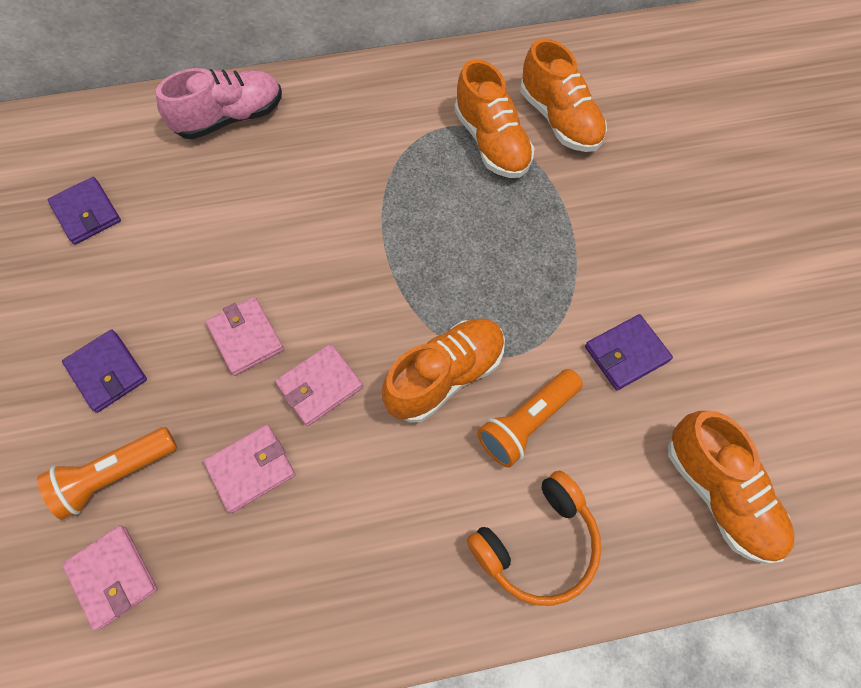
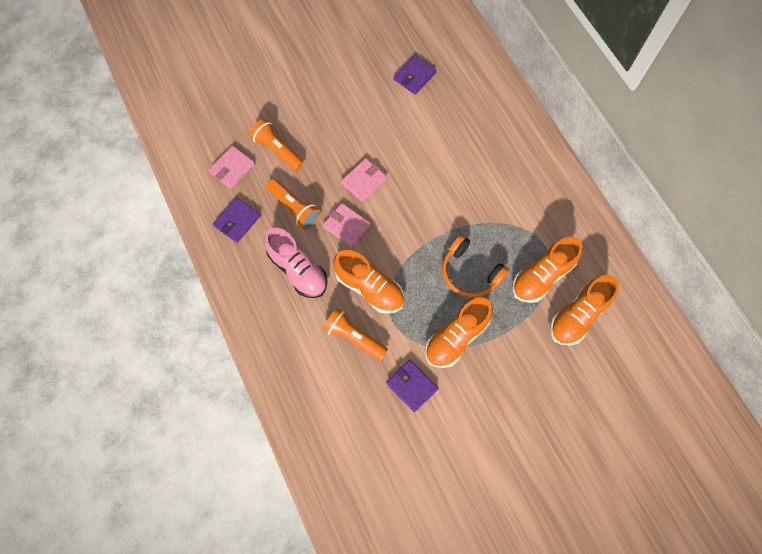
camera: 75 degrees right, 5 degrees up
purple wallet [62,330,147,413] -> purple wallet moved to [213,197,261,243]
pink shoe [156,68,282,140] -> pink shoe moved to [264,227,328,298]
pink wallet [203,425,295,513] -> orange flashlight [266,179,320,230]
orange headphones [467,471,601,606] -> orange headphones moved to [442,235,509,298]
orange shoe [668,411,795,564] -> orange shoe moved to [425,297,493,368]

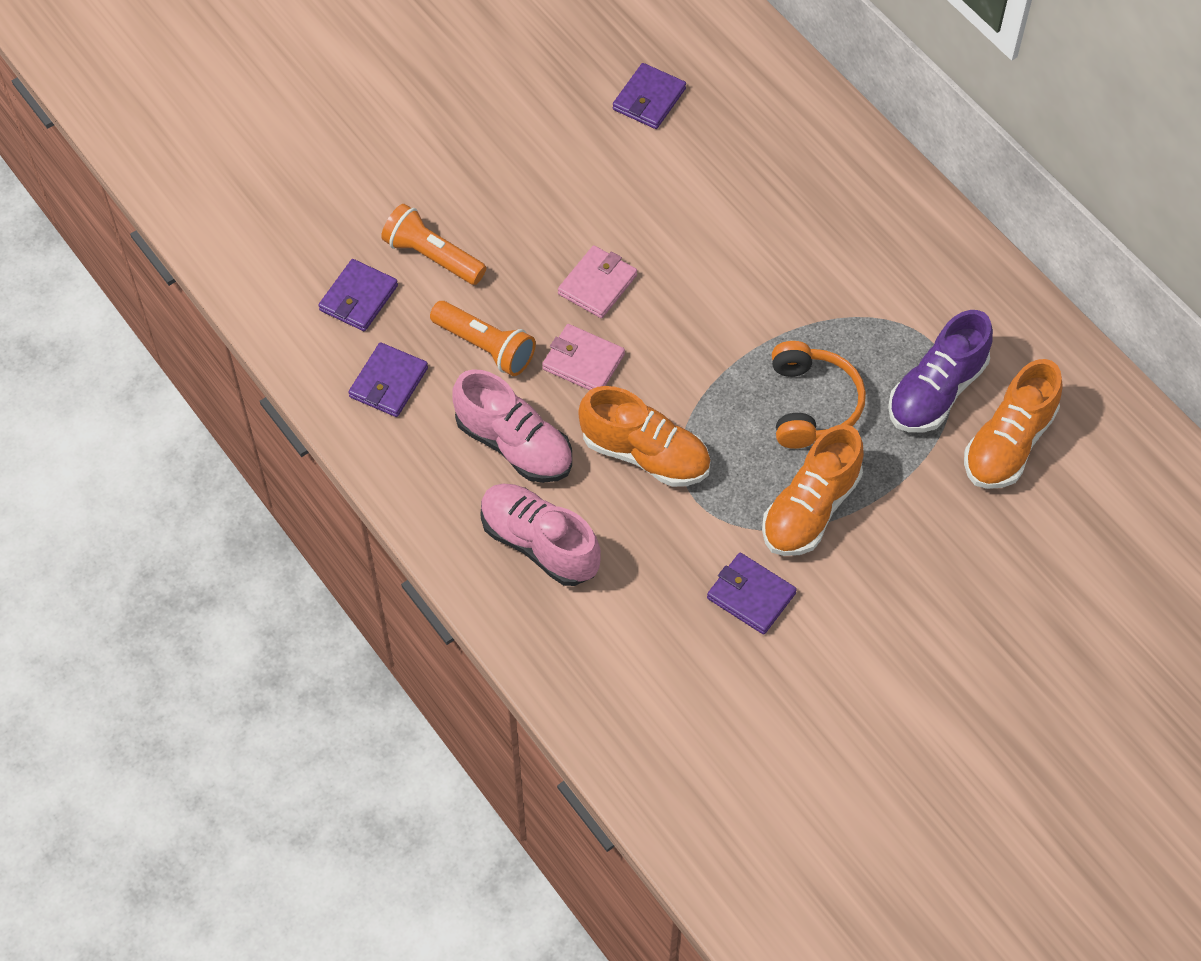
camera: 10 degrees left, 10 degrees down
pink wallet [208,146,255,189] -> purple wallet [318,259,398,331]
orange flashlight [323,308,388,361] -> none
orange headphones [442,235,509,298] -> orange headphones turned 120 degrees counterclockwise [772,341,866,449]
orange shoe [512,237,583,303] -> purple shoe [888,310,993,433]
none -> pink shoe [481,483,601,586]

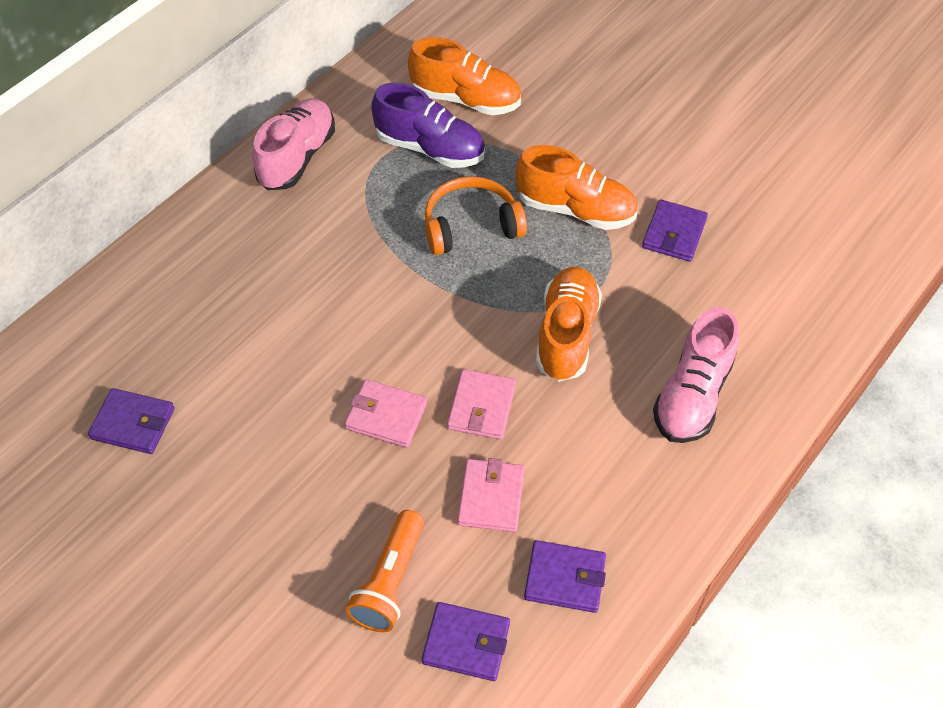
camera: 105 degrees left, 5 degrees down
orange flashlight [430,301,536,376] -> pink wallet [457,458,525,532]
pink shoe [452,369,572,483] -> pink shoe moved to [252,98,335,190]

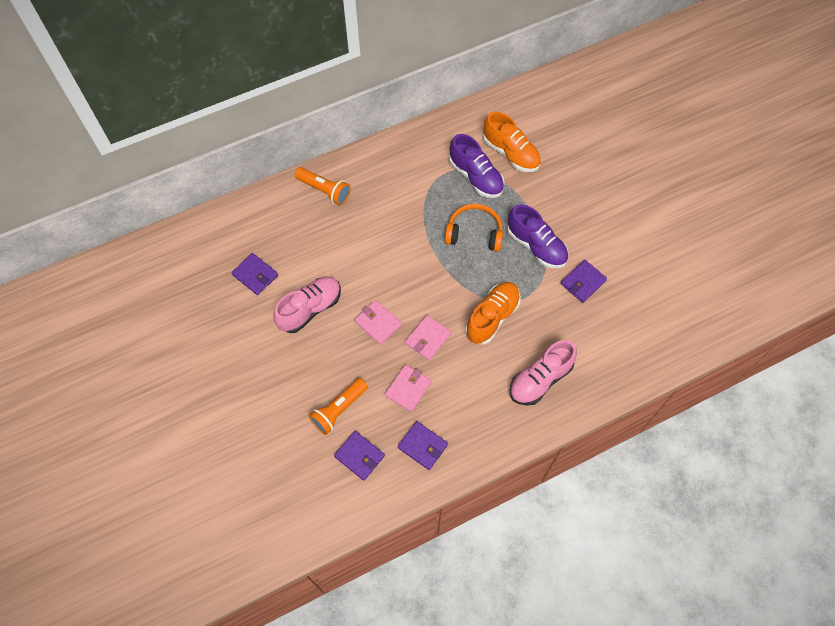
camera: 25 degrees right, 10 degrees up
pink shoe [252,98,335,190] -> pink shoe moved to [273,277,341,333]
orange shoe [516,145,637,230] -> purple shoe [507,204,568,268]
none -> orange flashlight [295,167,351,205]

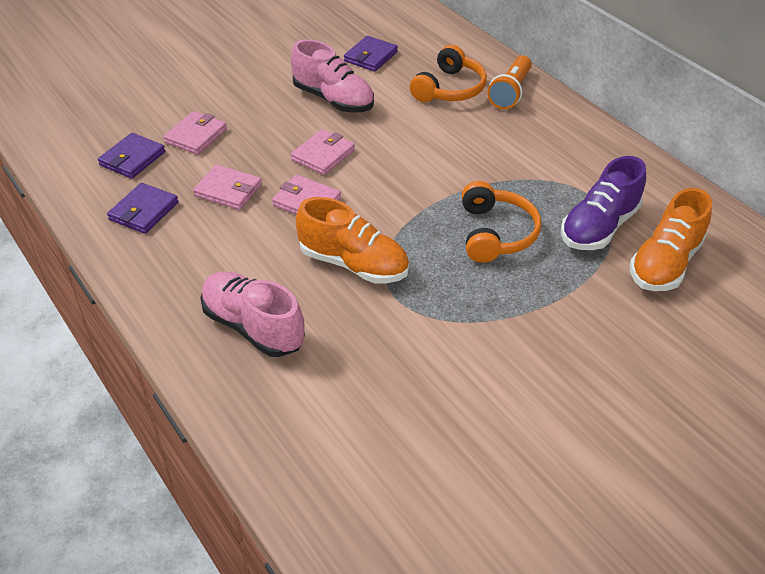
camera: 80 degrees right, 20 degrees down
orange flashlight [309,378,368,435] -> pink wallet [163,111,227,155]
purple shoe [507,204,568,268] -> none
purple wallet [561,260,607,303] -> none
none -> orange headphones [410,45,487,102]

